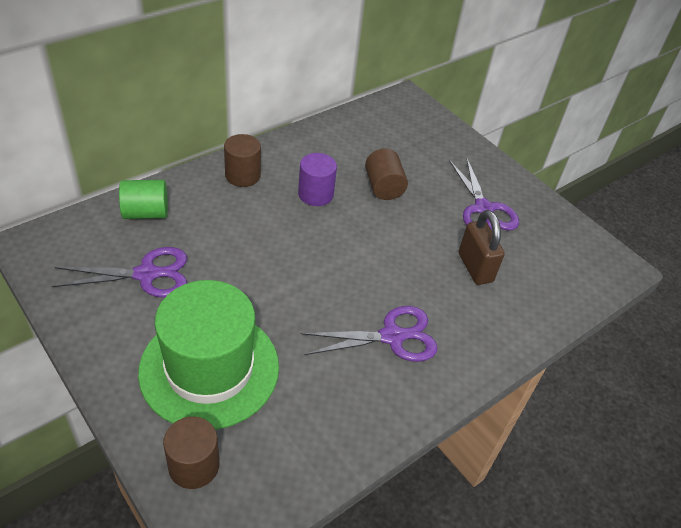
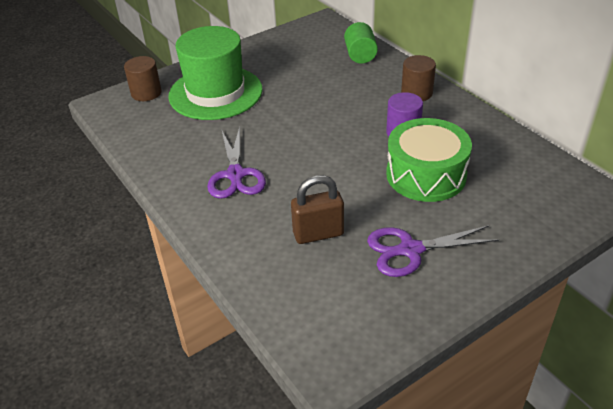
camera: 100 degrees right, 5 degrees down
purple scissors [52,247,187,298] -> none
brown cylinder [365,148,408,200] -> green drum [386,118,472,202]

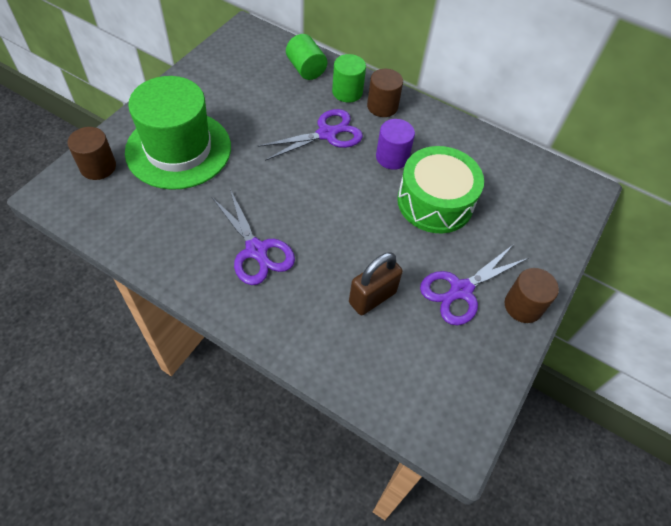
camera: 30 degrees left, 15 degrees up
none -> purple scissors [258,109,363,161]
none -> green cylinder [332,54,366,103]
none -> brown cylinder [505,268,559,323]

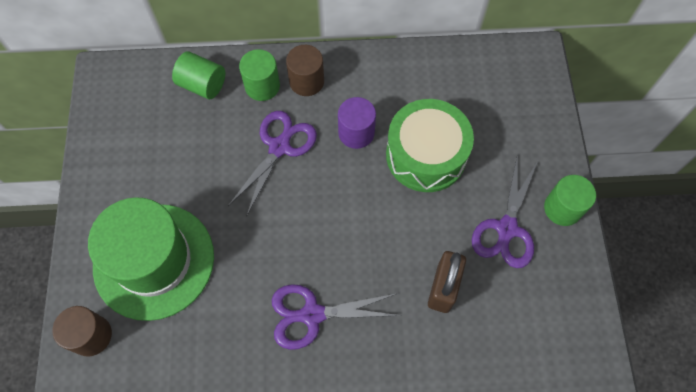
camera: 30 degrees left, 10 degrees up
purple scissors [212,189,295,285] -> purple scissors turned 150 degrees clockwise [272,284,401,350]
brown cylinder [505,268,559,323] -> green cylinder [544,175,596,226]

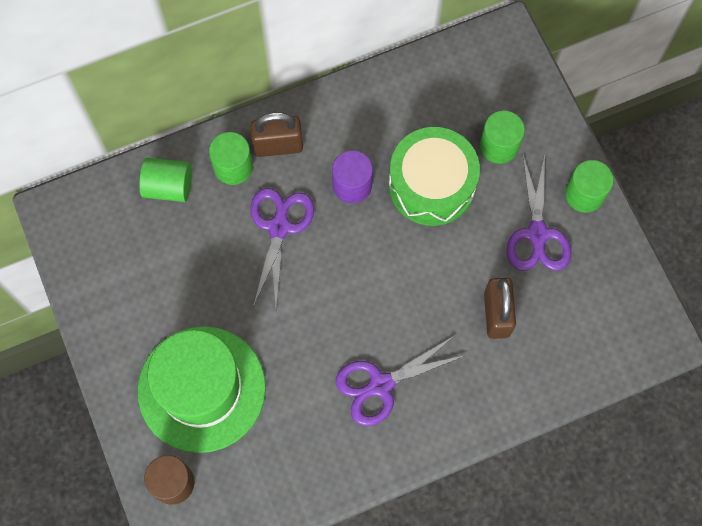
camera: 20 degrees left, 5 degrees up
brown cylinder [286,45,324,96] -> brown padlock [250,112,303,157]
none -> green cylinder [480,111,525,164]

